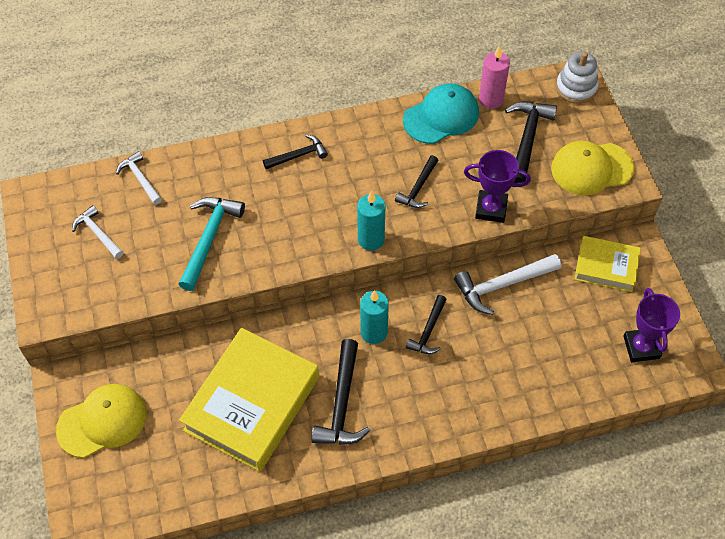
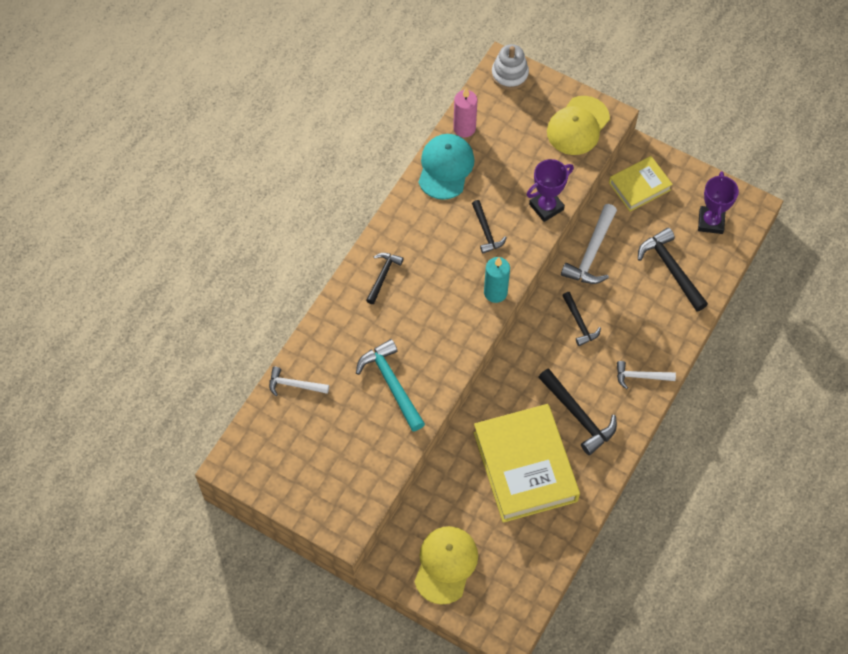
camera: 45 degrees left, 5 degrees up
white hammer [72,205,123,259] -> white hammer moved to [617,361,676,389]
turquoise candle [360,290,389,344] -> none
black hammer [505,101,557,183] -> black hammer moved to [638,228,708,312]
purple trophy [623,288,680,362] -> purple trophy turned 60 degrees clockwise [698,171,739,234]

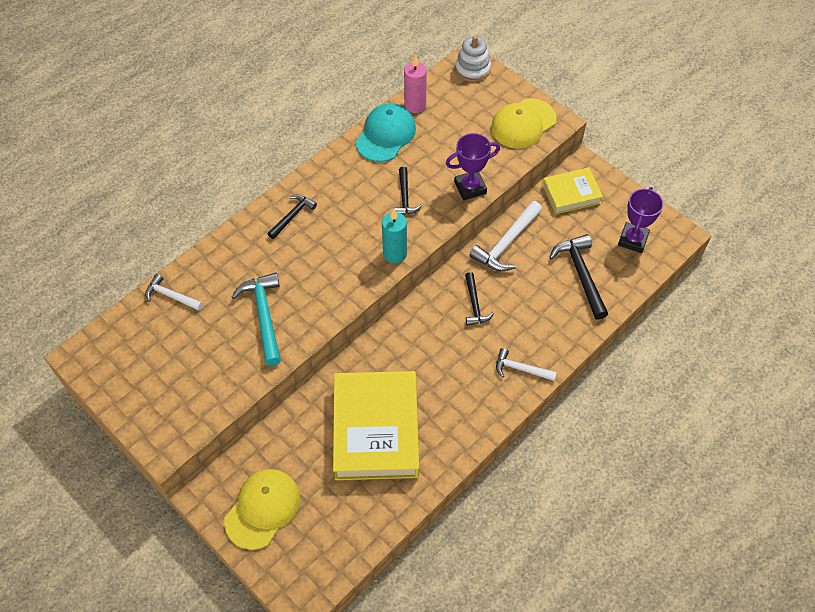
camera: 15 degrees right, 5 degrees down
black hammer [538,368,617,455] -> none

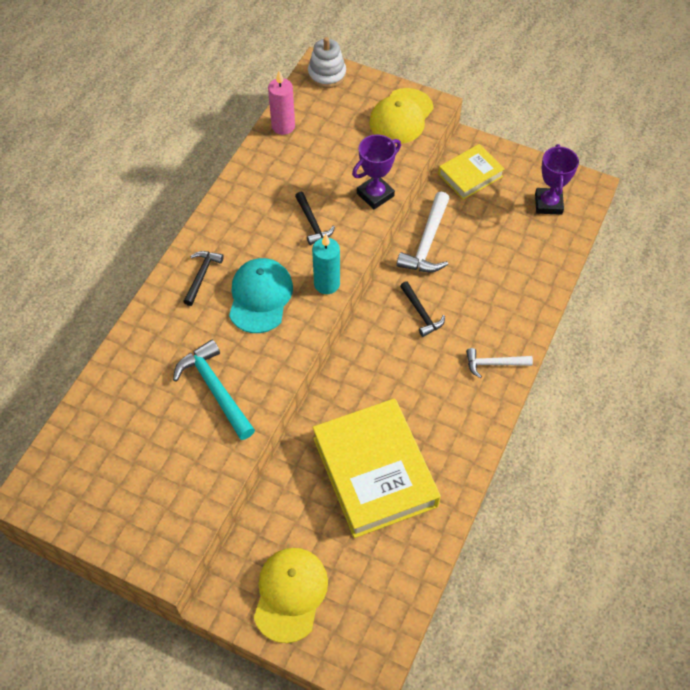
camera: 20 degrees left, 0 degrees up
white hammer [145,274,203,311] -> none
turquoise cap [355,103,416,162] -> turquoise cap moved to [229,258,293,333]
black hammer [549,234,608,320] -> none

